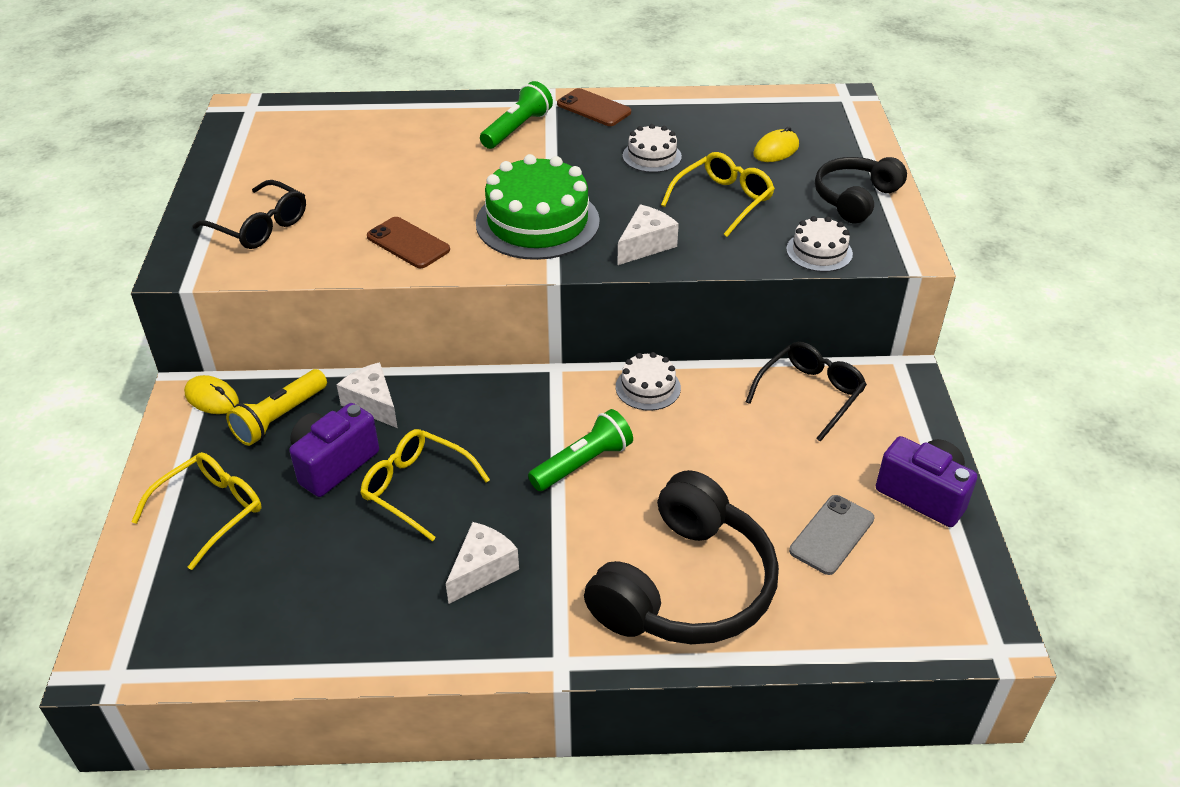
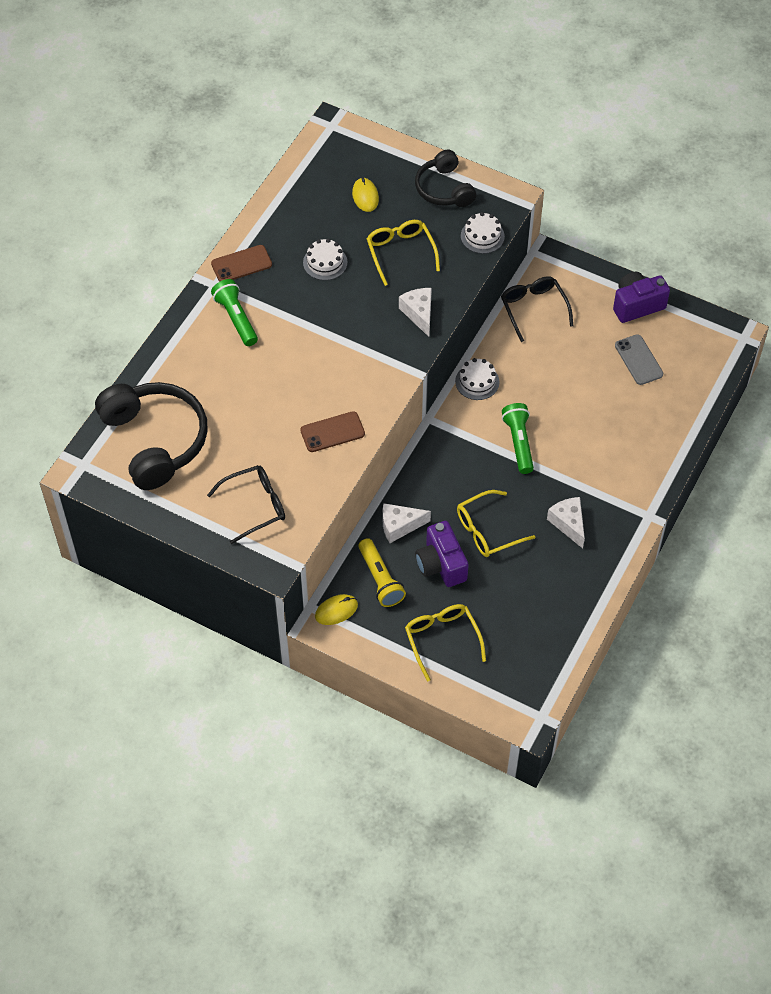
camera: 60 degrees left, 15 degrees up
green cake [476,154,600,260] -> none
black headphones [584,470,779,644] -> black headphones moved to [95,382,208,490]

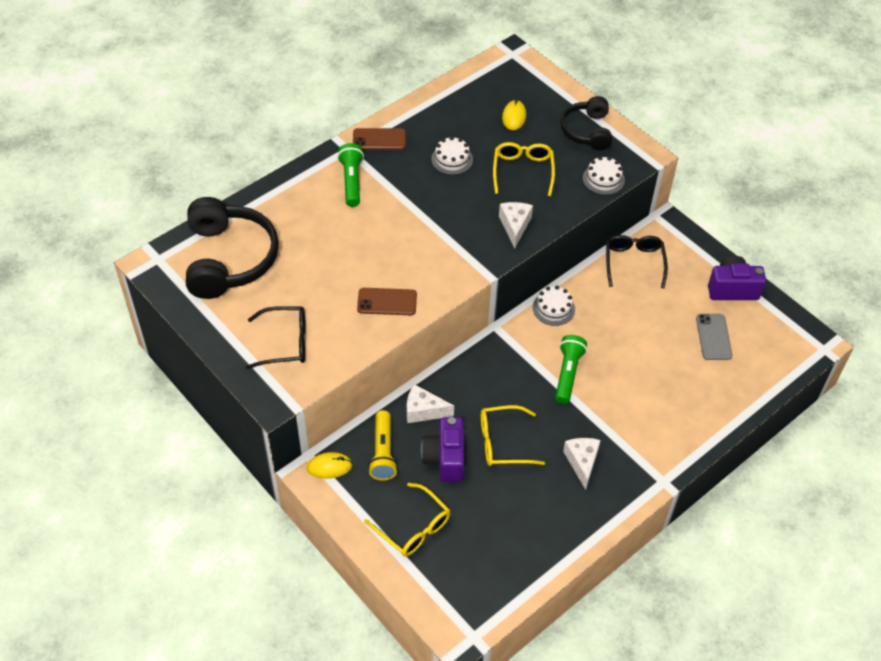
camera: 20 degrees right, 5 degrees down
yellow glasses [405,604,486,682] -> yellow glasses turned 135 degrees clockwise [364,483,450,557]

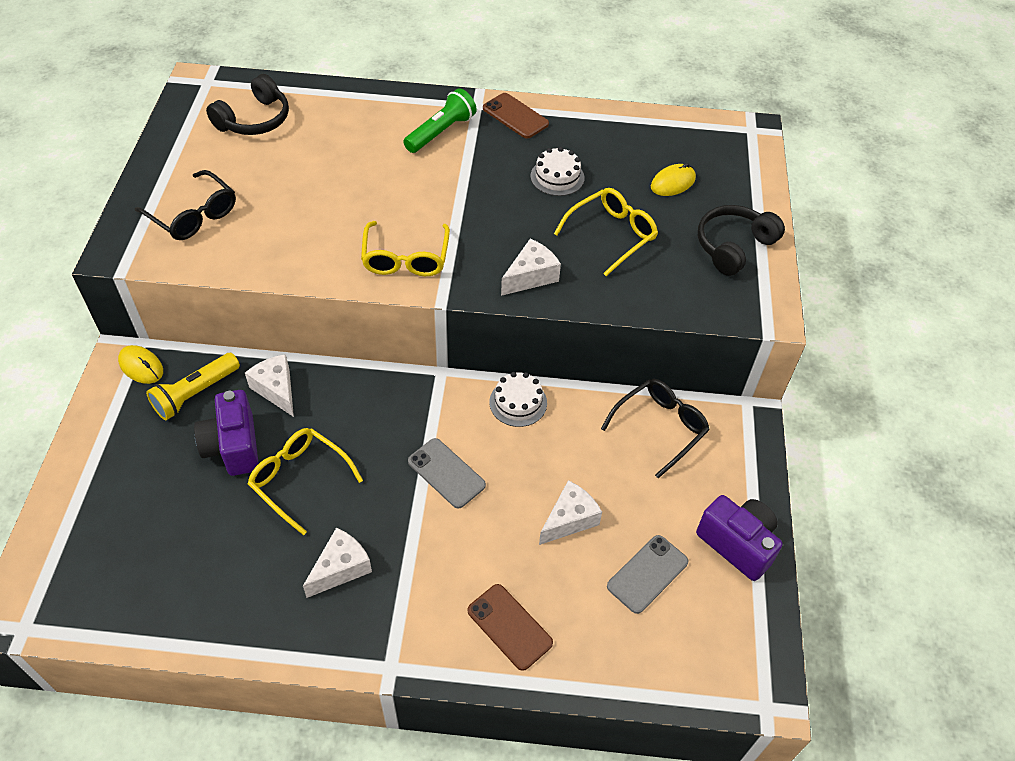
camera: 45 degrees right, 0 degrees up
black headphones [186,197,279,299] -> black headphones [206,74,289,135], size x0.60
brown phone [357,288,417,315] -> brown phone moved to [467,584,553,671]
yellow glasses [364,483,450,557] -> yellow glasses moved to [361,221,450,276]
purple camera [421,417,464,482] -> purple camera turned 60 degrees counterclockwise [194,390,259,476]
green flashlight [555,335,587,404] -> grey phone [408,438,486,509]
white cake [583,156,625,195] -> none
none -> white cheese [539,480,602,545]

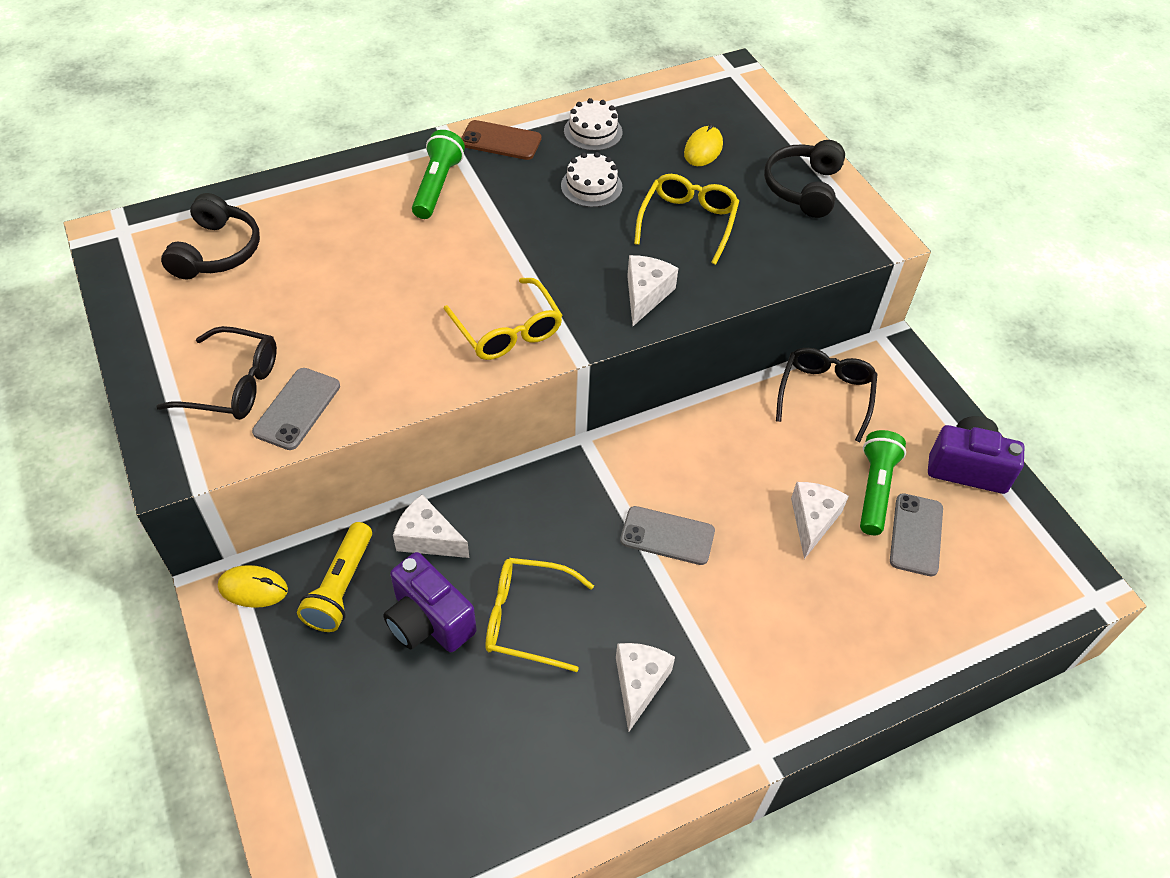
camera: 30 degrees left, 0 degrees up
brown phone [467,584,553,671] -> none
white cake [489,372,547,427] -> white cake moved to [564,98,622,151]
none -> grey phone [252,368,340,450]
none -> green flashlight [860,430,906,535]

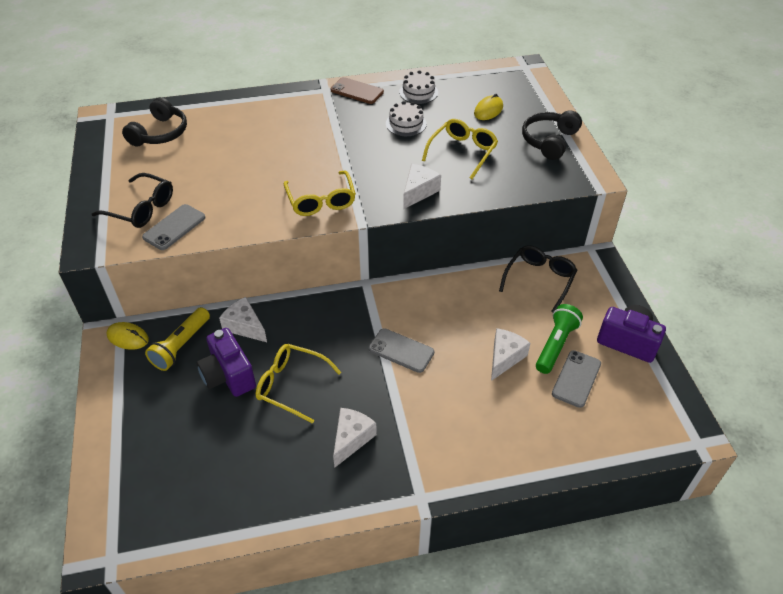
camera: 15 degrees right, 5 degrees down
green flashlight [412,130,465,219] -> none

